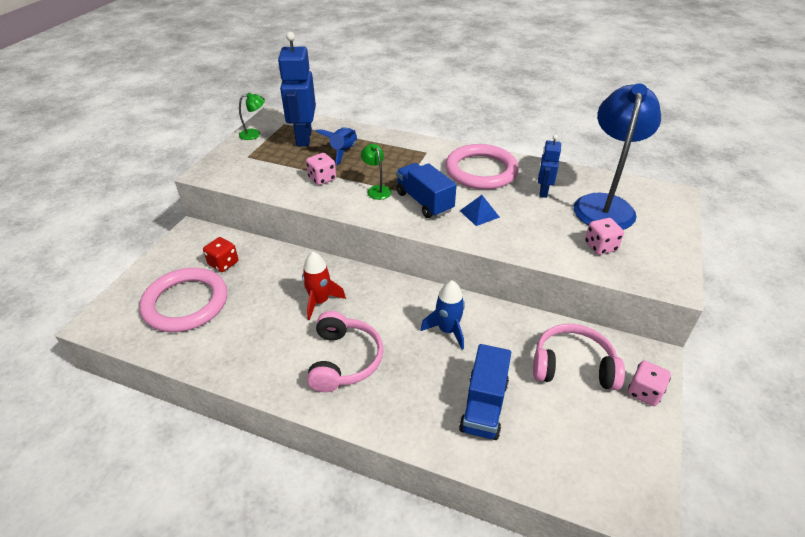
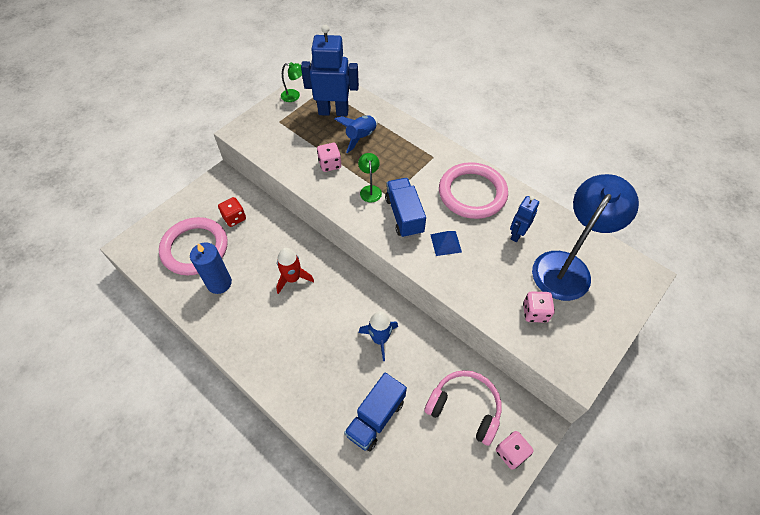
camera: 20 degrees right, 15 degrees up
blue robot [278,32,316,146] -> blue robot turned 75 degrees clockwise [301,24,359,116]
pink headphones [307,311,383,392] -> none
none -> blue candle [190,242,232,294]

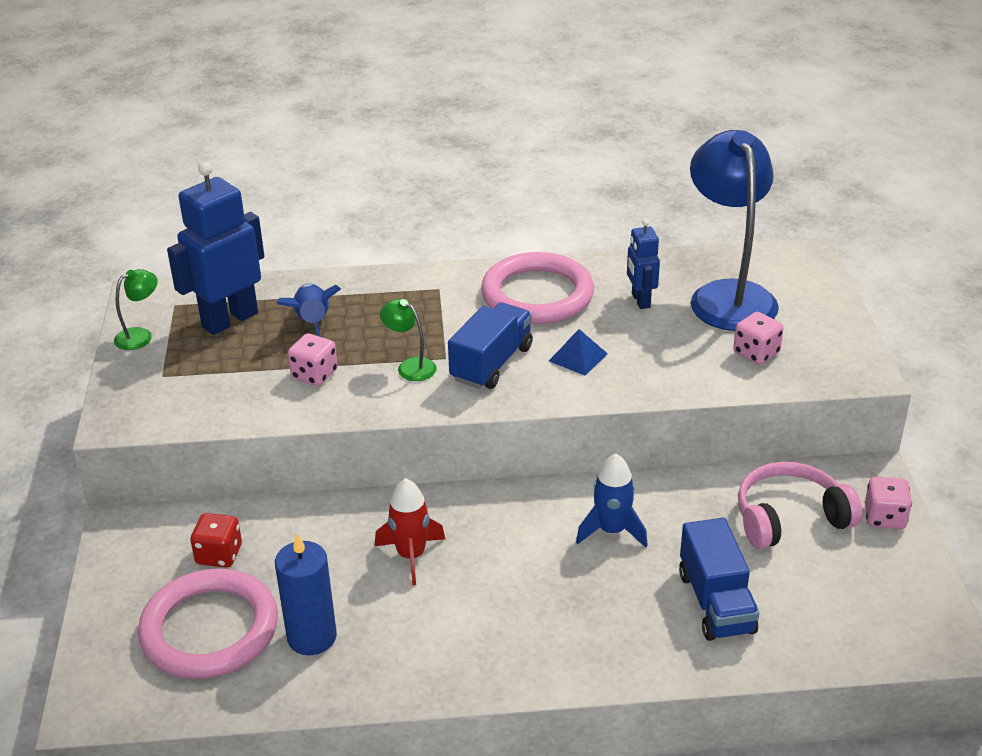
camera: 45 degrees left, 20 degrees down
blue truck [385,178,426,238] -> blue truck turned 90 degrees clockwise [448,303,533,389]

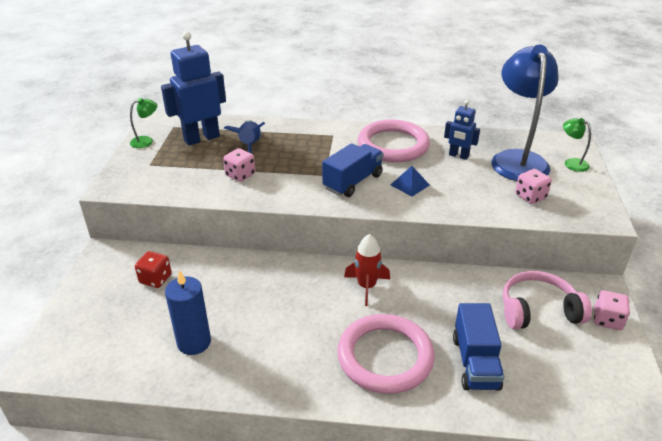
camera: 10 degrees right, 0 degrees up
pink ring [138,568,278,679] -> pink ring moved to [337,314,435,394]
red rocket [375,478,445,586] -> red rocket moved to [344,234,390,306]
green lamp [380,299,437,381] -> green lamp moved to [563,118,591,172]
blue rocket [576,454,648,547] -> none
blue robot [627,219,660,309] -> blue robot turned 60 degrees counterclockwise [444,100,480,160]

